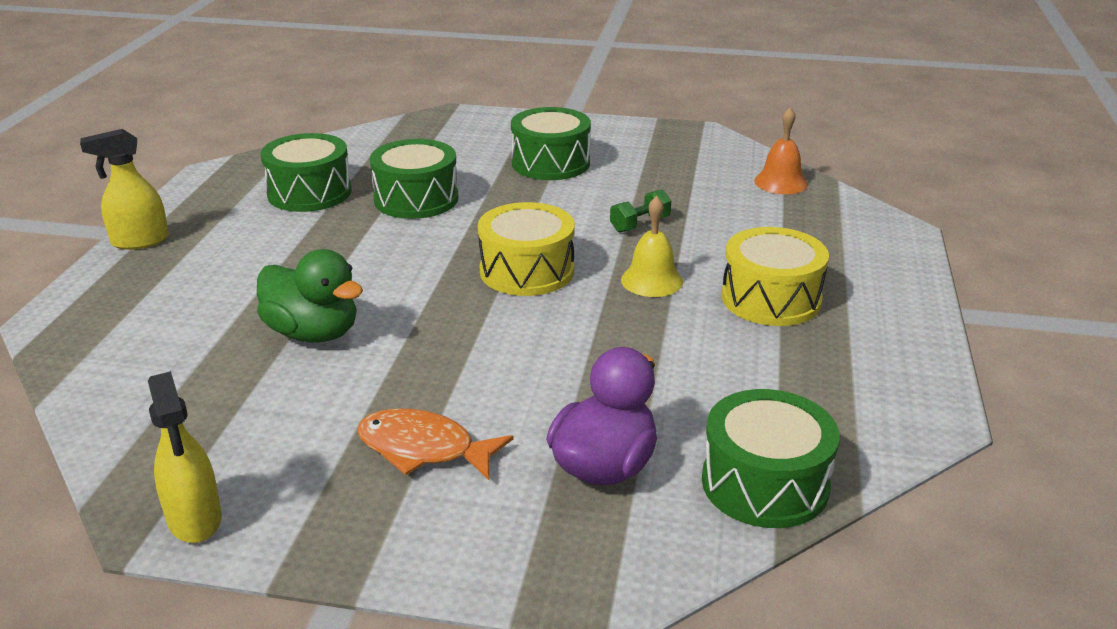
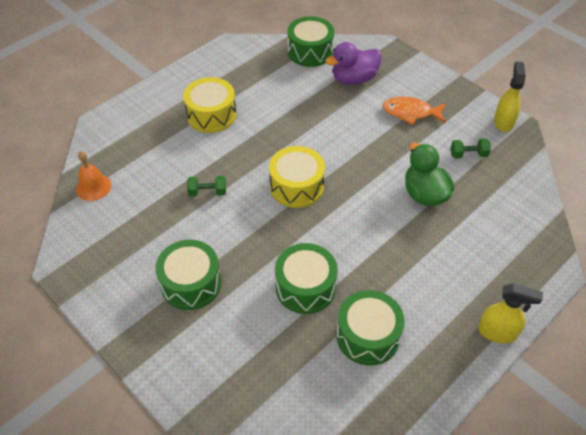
camera: 145 degrees left, 20 degrees up
orange fish [357,408,513,480] -> orange fish turned 135 degrees clockwise [382,97,446,125]
yellow bell [621,196,683,297] -> none
none -> green dumbbell [451,139,491,159]

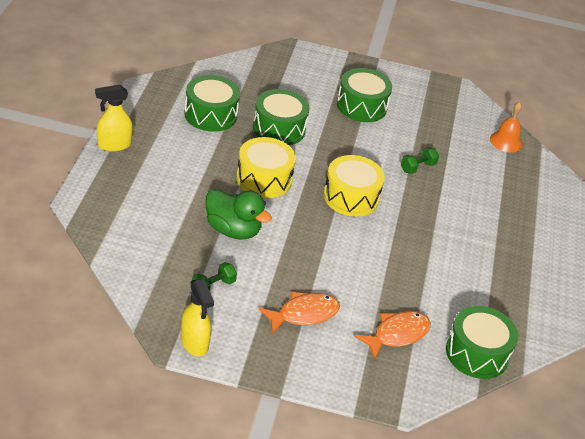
camera: 140 degrees right, 10 degrees down
yellow drum [183,77,236,133] -> yellow drum moved to [236,137,296,198]
purple duck [325,42,382,85] -> orange fish [354,311,431,360]

